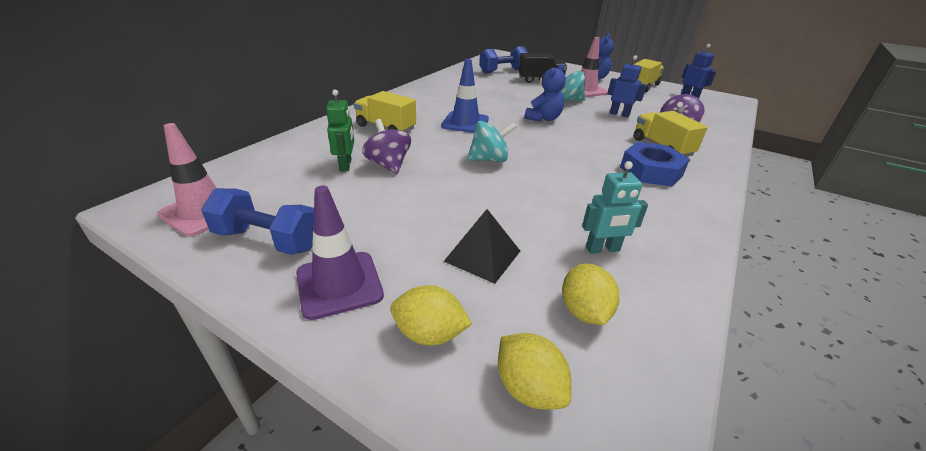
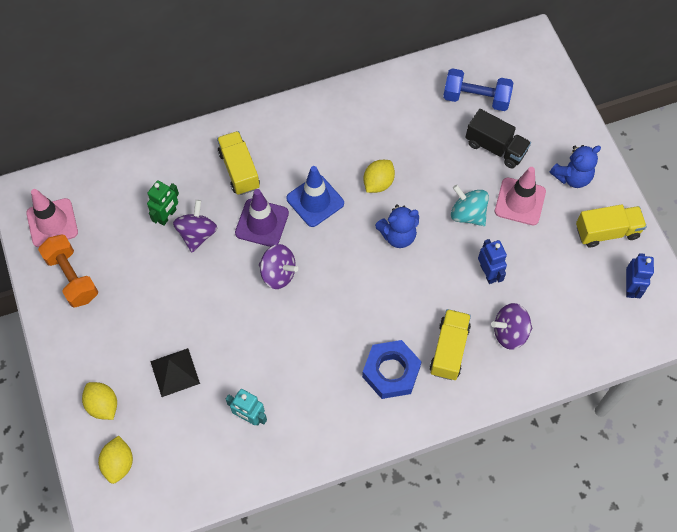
camera: 40 degrees right, 30 degrees up
blue dumbbell [201,188,314,255] -> orange dumbbell [38,234,98,308]
purple traffic cone [296,185,384,320] -> purple traffic cone moved to [235,189,289,247]
turquoise spinning top [467,121,517,162] -> purple spinning top [259,244,298,289]
yellow lemon [562,263,619,325] -> yellow lemon moved to [363,160,395,193]

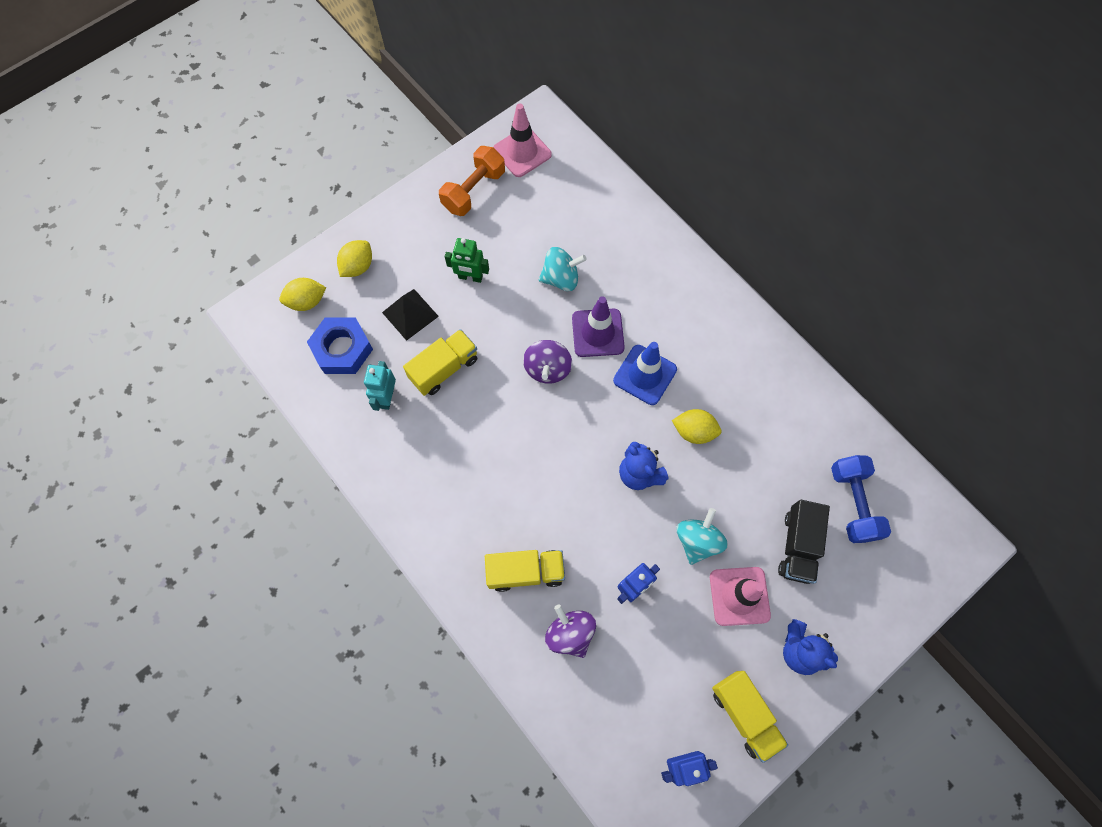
camera: 70 degrees right, 5 degrees up
green robot [147,180,179,226] -> green robot moved to [445,238,489,283]
purple spinning top [173,200,217,252] -> turquoise spinning top [539,247,587,291]
yellow truck [217,131,260,195] -> yellow truck moved to [403,329,477,396]
blue nut [362,340,421,399] -> blue nut moved to [307,317,373,374]

